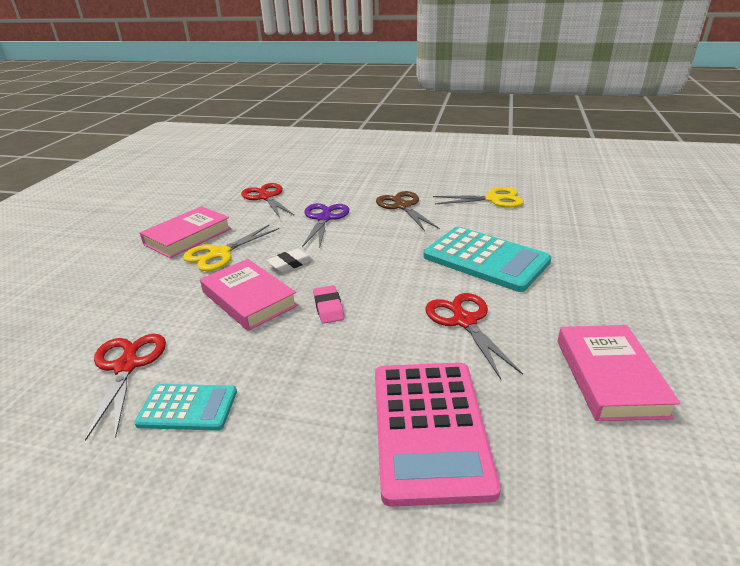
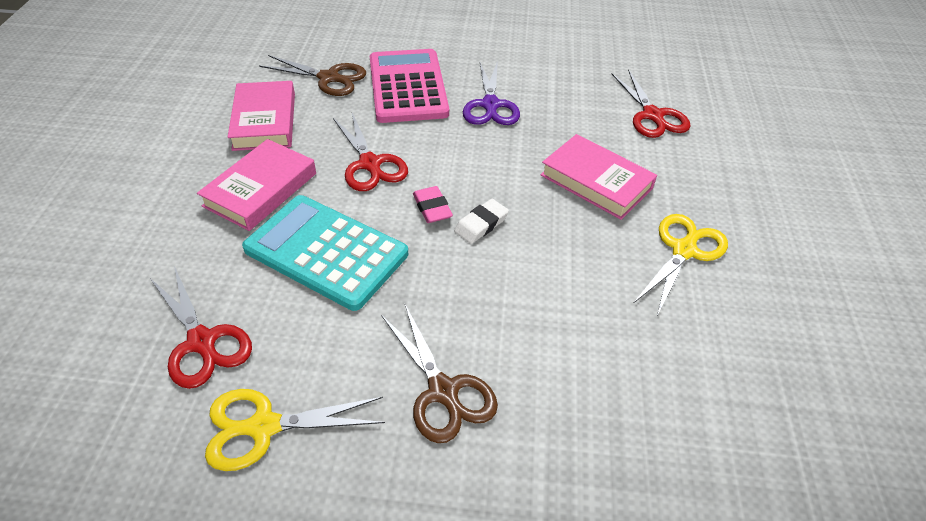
camera: 170 degrees right, 15 degrees up
turquoise calculator [134,384,237,431] -> none
pink book [140,206,231,258] -> pink book moved to [197,139,316,231]
red scissors [241,183,295,218] -> red scissors moved to [150,266,252,389]
white eraser [266,248,313,272] -> white eraser moved to [454,199,509,244]
purple scissors [302,203,349,249] -> purple scissors moved to [463,61,520,125]
pink eraser [313,285,344,324] -> pink eraser moved to [413,186,453,223]
none -> brown scissors [259,55,366,96]

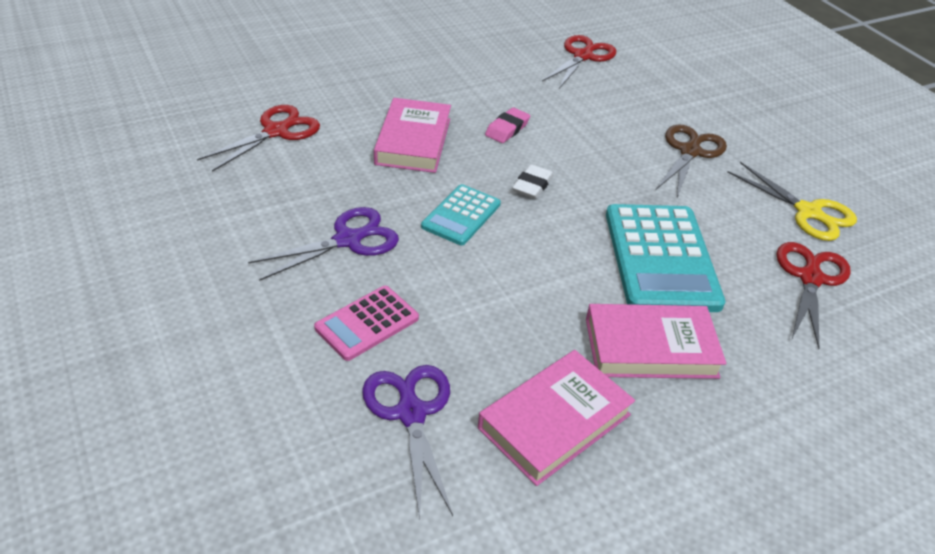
camera: 125 degrees left, 5 degrees down
brown scissors [259,55,366,96] -> purple scissors [362,365,453,520]
red scissors [333,113,408,191] -> red scissors moved to [542,35,616,89]
pink calculator [370,49,449,123] -> pink calculator [314,286,419,361], size x0.56
pink eraser [413,186,453,223] -> pink eraser moved to [485,108,530,143]
white eraser [454,199,509,244] -> white eraser turned 75 degrees counterclockwise [512,164,554,199]
yellow scissors [634,214,728,316] -> none
none -> turquoise calculator [421,184,501,245]

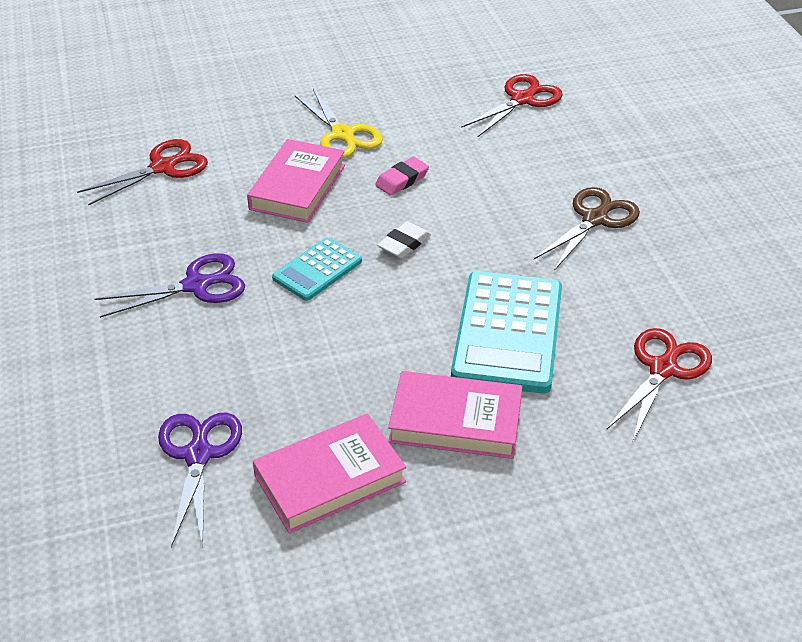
camera: 15 degrees right, 0 degrees up
pink calculator [314,286,419,361] -> none
yellow scissors [727,162,857,241] -> yellow scissors moved to [295,89,383,158]

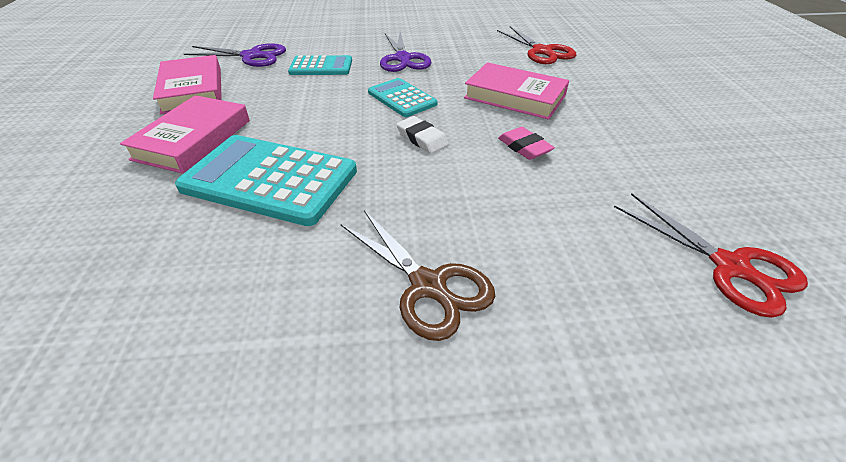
camera: 100 degrees right, 0 degrees up
yellow scissors [295,89,383,158] -> none
red scissors [607,328,712,441] -> none
none -> turquoise calculator [288,55,352,75]

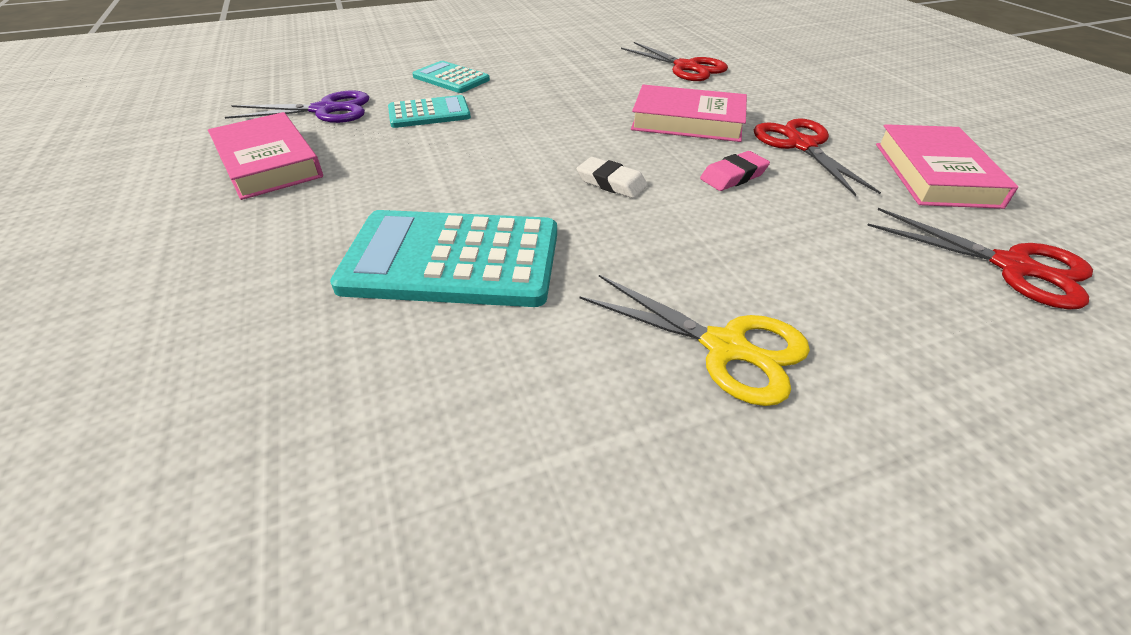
camera: 15 degrees left, 0 degrees up
pink book [120,95,250,174] -> pink book moved to [876,124,1018,209]
brown scissors [341,210,495,341] -> yellow scissors [580,275,810,406]
turquoise calculator [368,78,438,117] -> turquoise calculator moved to [412,61,490,93]
purple scissors [380,32,432,72] -> none
pink eraser [498,127,555,160] -> pink eraser turned 75 degrees counterclockwise [700,151,770,191]
none -> red scissors [754,118,881,196]

